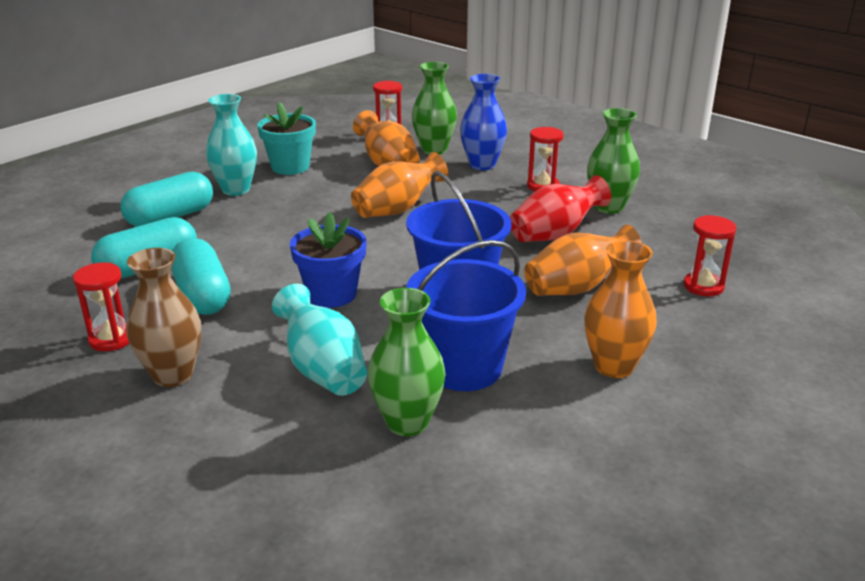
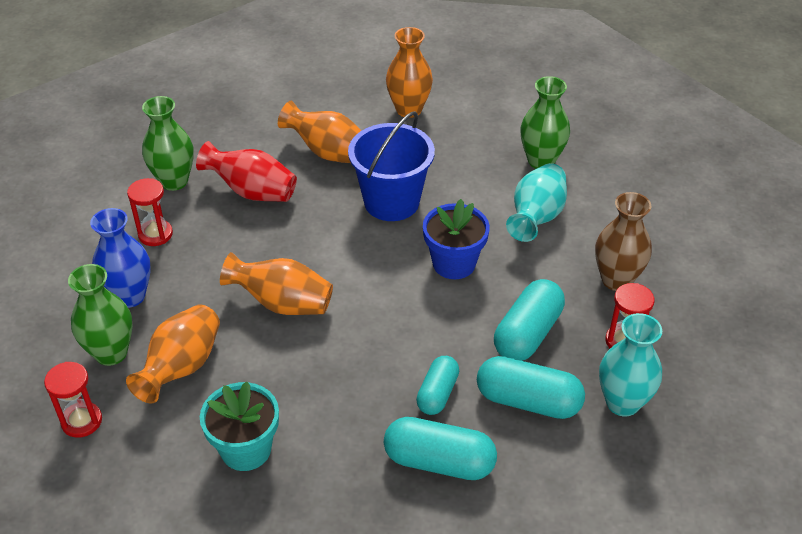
camera: 125 degrees left, 15 degrees up
turquoise vase [206,94,257,196] -> turquoise vase moved to [599,313,662,417]
blue bucket [406,240,526,391] -> none
red hourglass [684,215,736,296] -> none
none -> turquoise capsule [416,356,459,415]

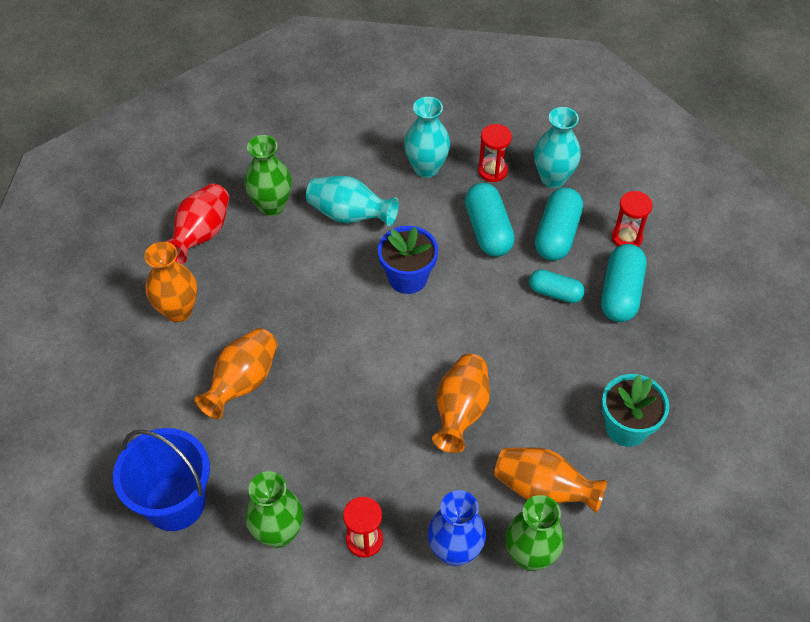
camera: 90 degrees left, 10 degrees up
red hourglass [44,362,102,438] -> red hourglass moved to [611,191,653,247]
red vase [196,141,297,202] -> red vase moved to [164,183,230,264]
blue bucket [348,111,435,221] -> blue bucket moved to [113,428,210,531]
turquoise capsule [494,279,565,361] -> turquoise capsule turned 45 degrees clockwise [465,183,515,257]
brown vase [595,192,652,291] -> turquoise vase [404,97,450,178]

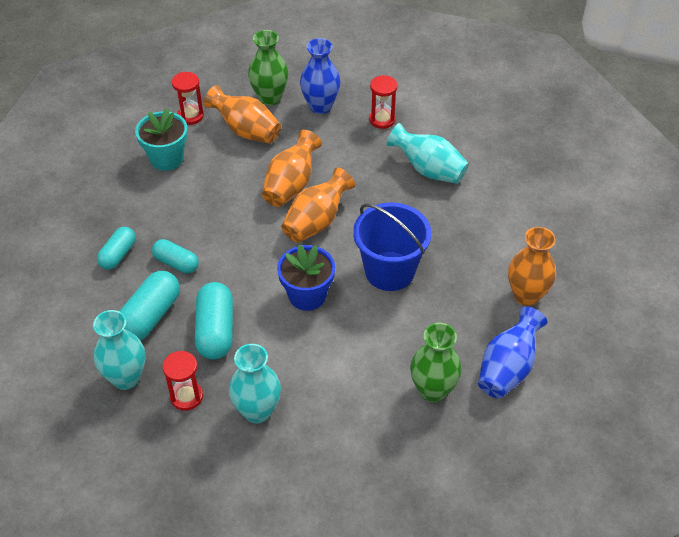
camera: 170 degrees left, 5 degrees down
blue bucket [113,428,210,531] -> blue bucket moved to [353,202,431,291]
red vase [164,183,230,264] -> blue vase [478,306,547,398]
orange vase [195,328,278,419] -> orange vase moved to [281,168,355,243]
green vase [245,471,303,548] -> none
turquoise vase [306,176,399,226] -> turquoise vase moved to [387,123,469,184]
turquoise capsule [601,244,646,322] -> turquoise capsule [97,227,136,270], size x0.64
red hourglass [611,191,653,247] -> red hourglass moved to [172,72,204,125]

